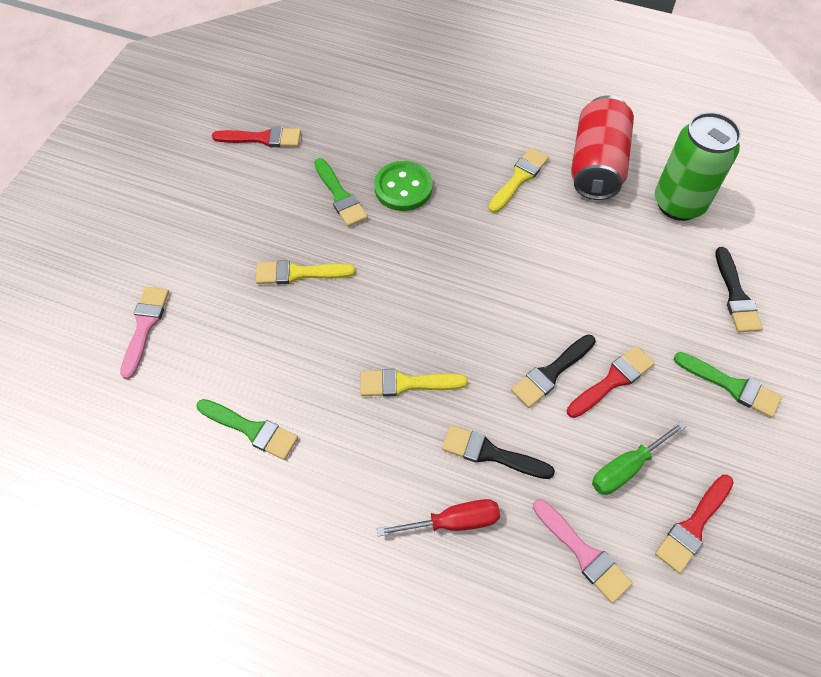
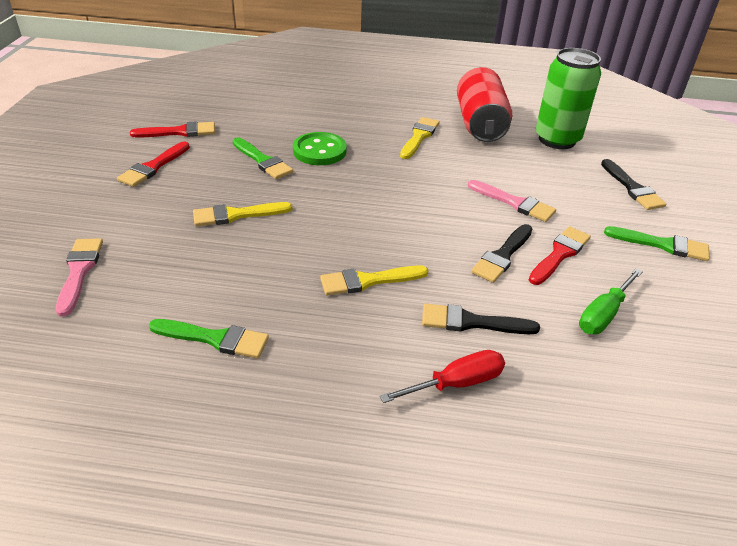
camera: 15 degrees left, 20 degrees down
pink brush [533,499,633,603] -> pink brush moved to [468,180,556,222]
red brush [655,475,734,573] -> red brush moved to [117,142,190,187]

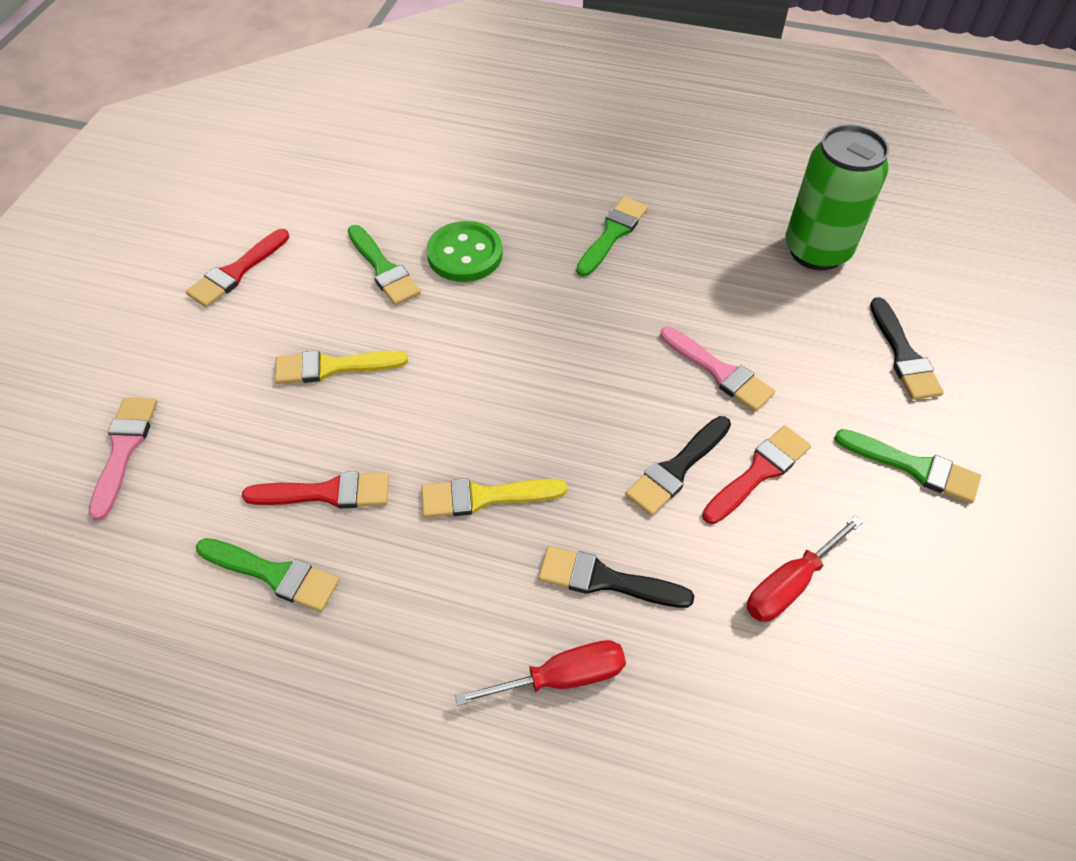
camera: 10 degrees right, 15 degrees up
red brush [130,121,215,138] -> red brush moved to [242,472,389,508]
yellow brush [400,117,440,159] -> green brush [576,197,648,277]
red can [457,67,512,142] -> none
green screwdriver [579,268,643,334] -> red screwdriver [747,515,863,622]

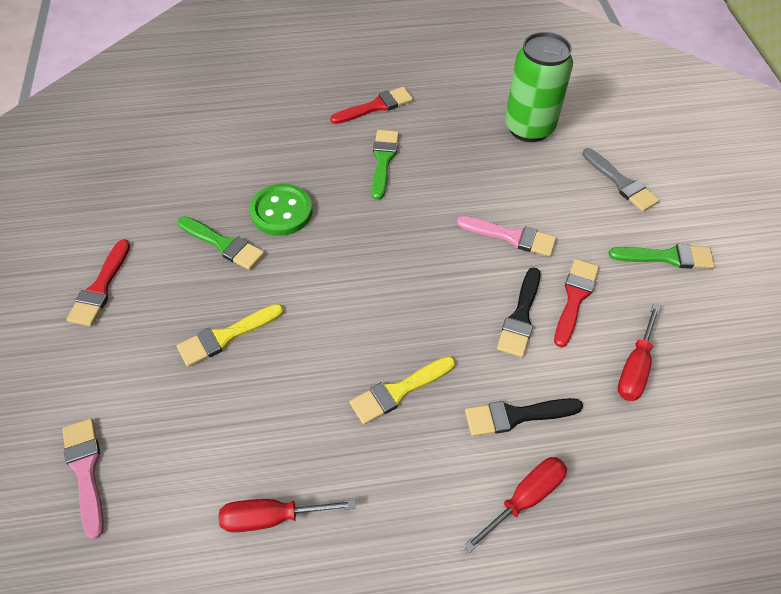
camera: 25 degrees left, 0 degrees up
green brush [196,538,339,612] -> red screwdriver [219,499,356,532]
red brush [242,472,389,508] -> red brush moved to [330,87,413,124]
black brush [870,297,944,400] -> grey brush [582,148,660,212]

